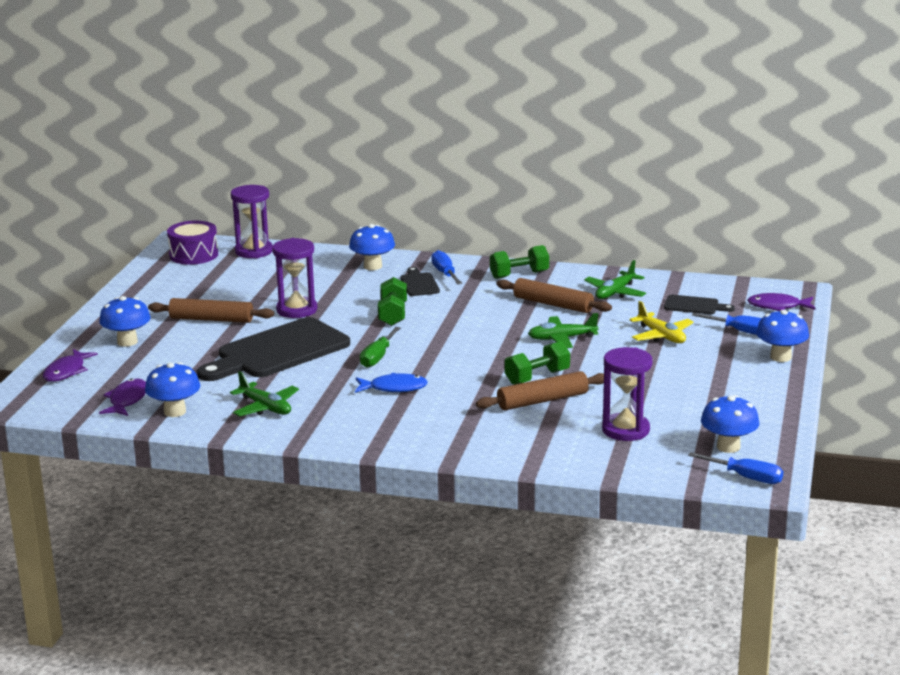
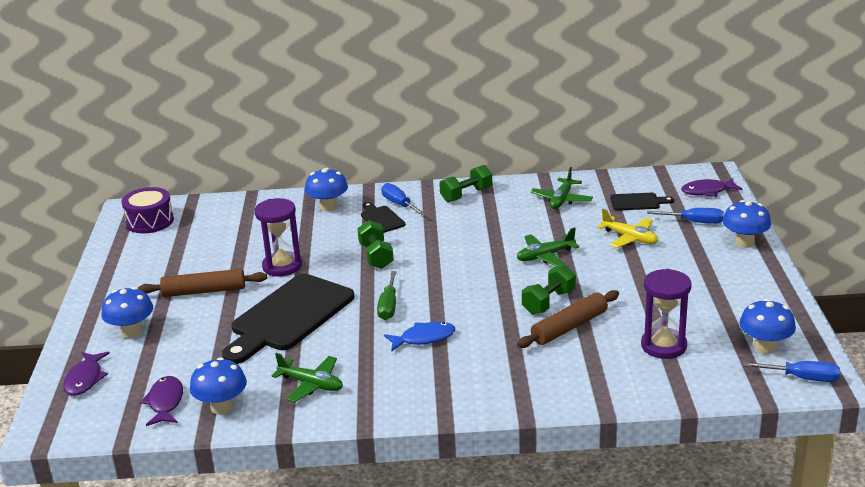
camera: 15 degrees left, 5 degrees up
purple hourglass [231,185,273,258] -> none
brown rolling pin [497,278,612,313] -> none

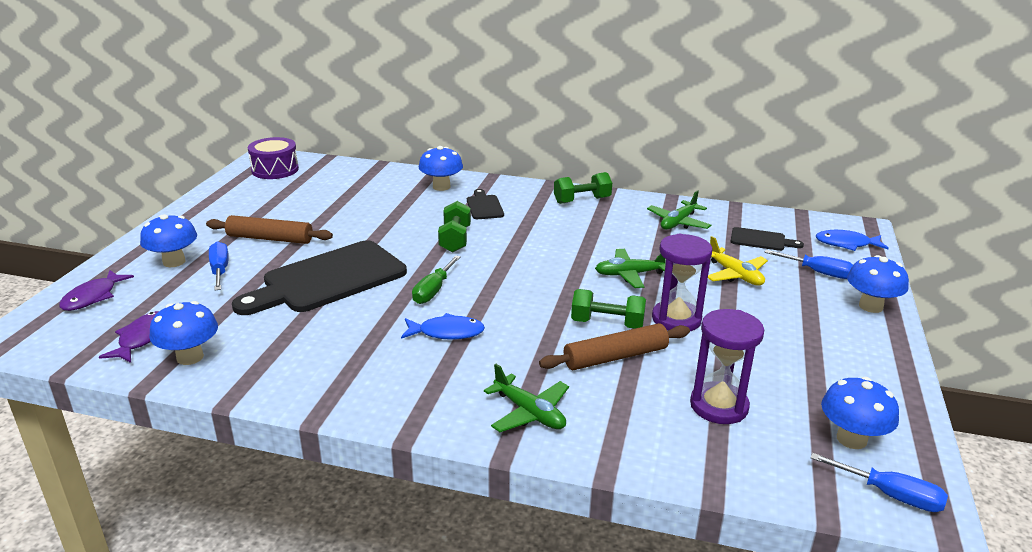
camera: 15 degrees right, 0 degrees up
purple hourglass [254,198,302,277] -> purple hourglass moved to [652,234,713,331]
green plane [271,353,343,403] -> green plane moved to [484,364,569,432]
blue screwdriver [381,183,425,215] -> blue screwdriver moved to [209,241,229,290]
green dumbbell [522,265,576,314] -> green dumbbell turned 45 degrees clockwise [571,289,646,329]
purple fish [681,178,742,197] -> blue fish [816,230,889,251]

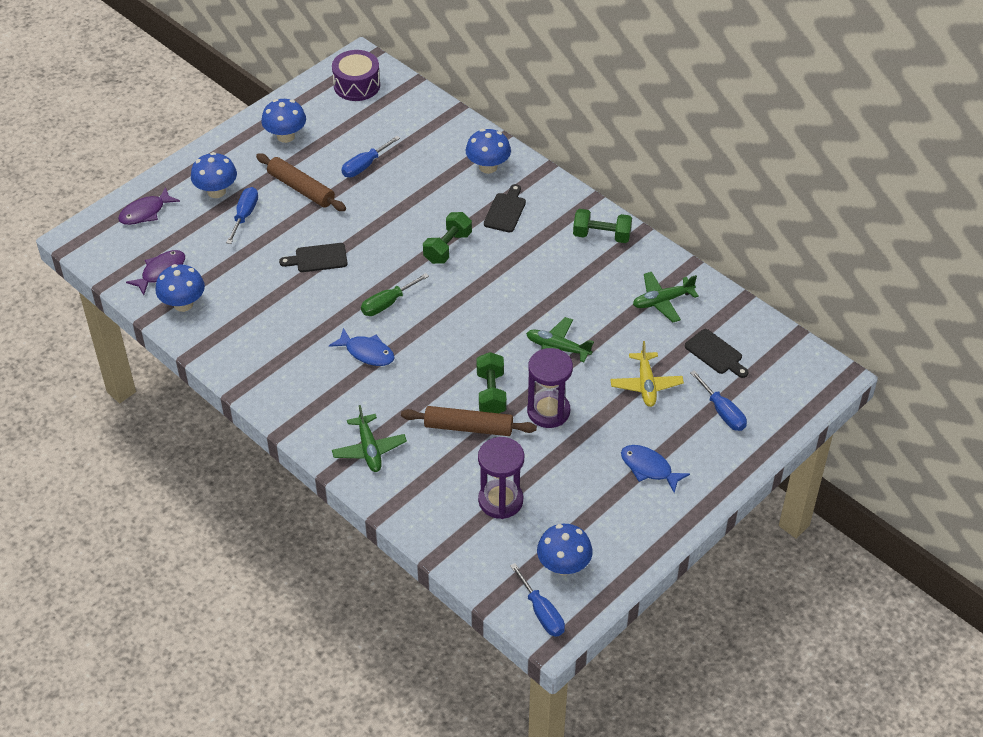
camera: 30 degrees right, 20 degrees up
black cutting board [232,240,407,315] -> black cutting board [279,243,348,272], size x0.45
green dumbbell [571,289,646,329] -> green dumbbell turned 45 degrees clockwise [476,352,507,413]
blue fish [816,230,889,251] -> blue fish moved to [621,445,690,493]
blue mushroom [847,255,909,313] -> blue mushroom moved to [261,99,306,143]
none -> blue screwdriver [342,136,400,177]

